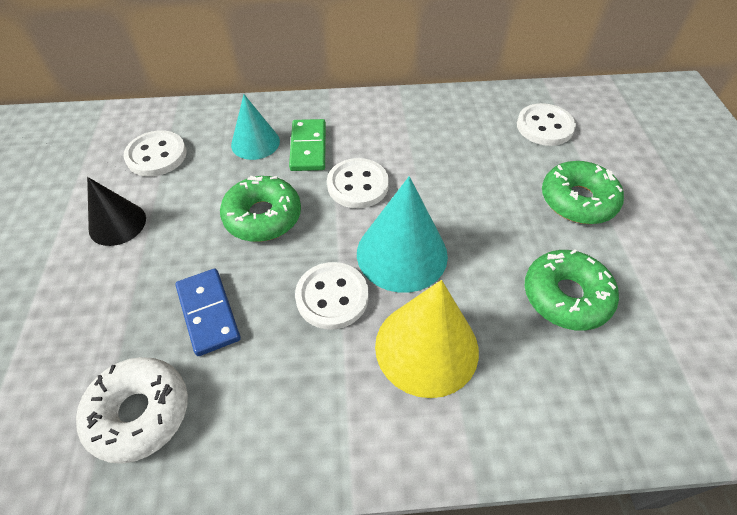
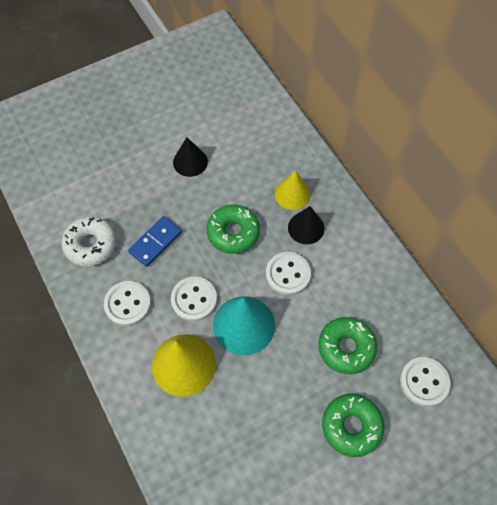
camera: 65 degrees right, 10 degrees up
white button [123,130,187,177] -> white button moved to [104,281,151,326]
turquoise cone [231,94,280,160] -> yellow cone [275,171,311,210]
green domino [289,119,326,171] -> black cone [288,206,325,244]
green donut [525,249,619,331] -> green donut moved to [318,317,377,374]

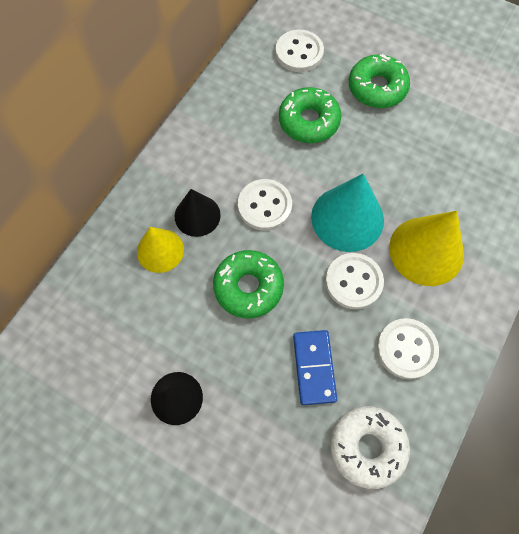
camera: 120 degrees left, 5 degrees up
blue domino [128,216,182,267] -> blue domino turned 75 degrees clockwise [293,330,337,405]

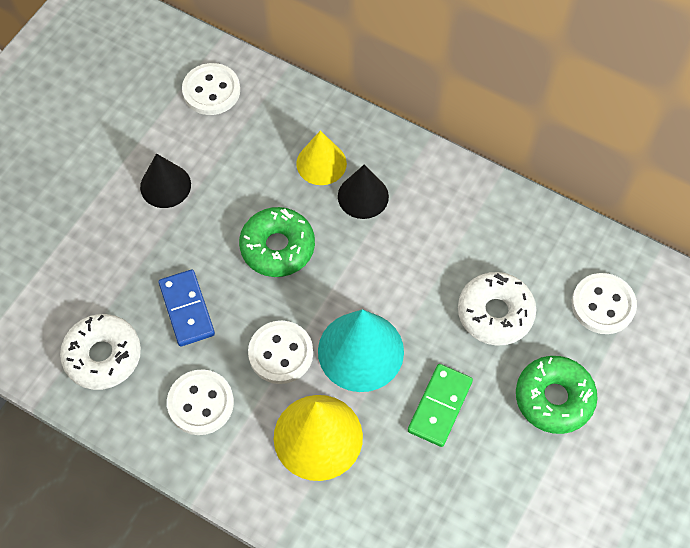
camera: 90 degrees right, 5 degrees down
white button [238,179,292,231] -> white button moved to [182,63,240,115]
green donut [279,87,341,143] -> white donut [458,272,536,346]
blue domino [293,330,337,405] -> blue domino turned 75 degrees clockwise [159,270,215,347]
none -> green domino [408,364,473,447]

